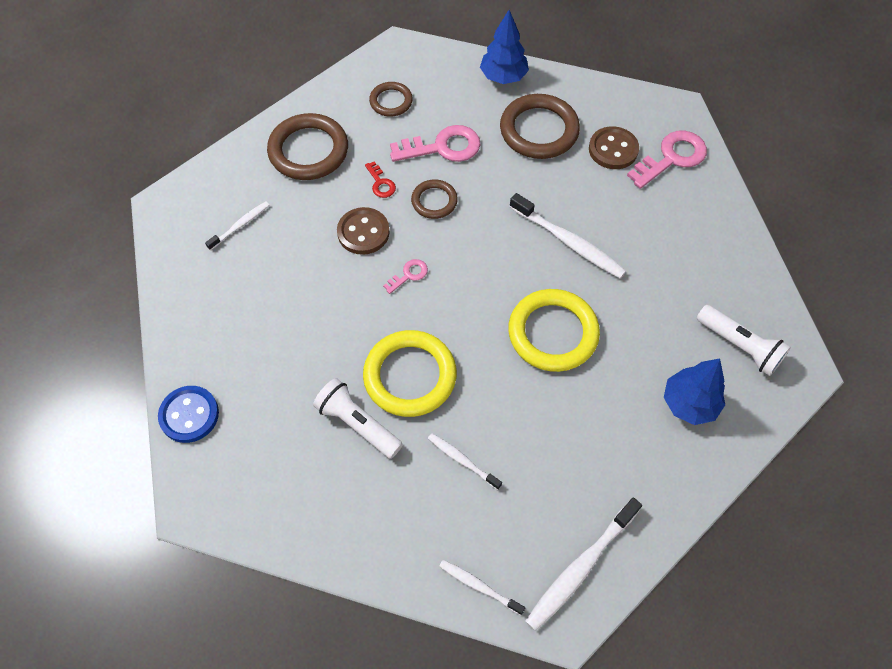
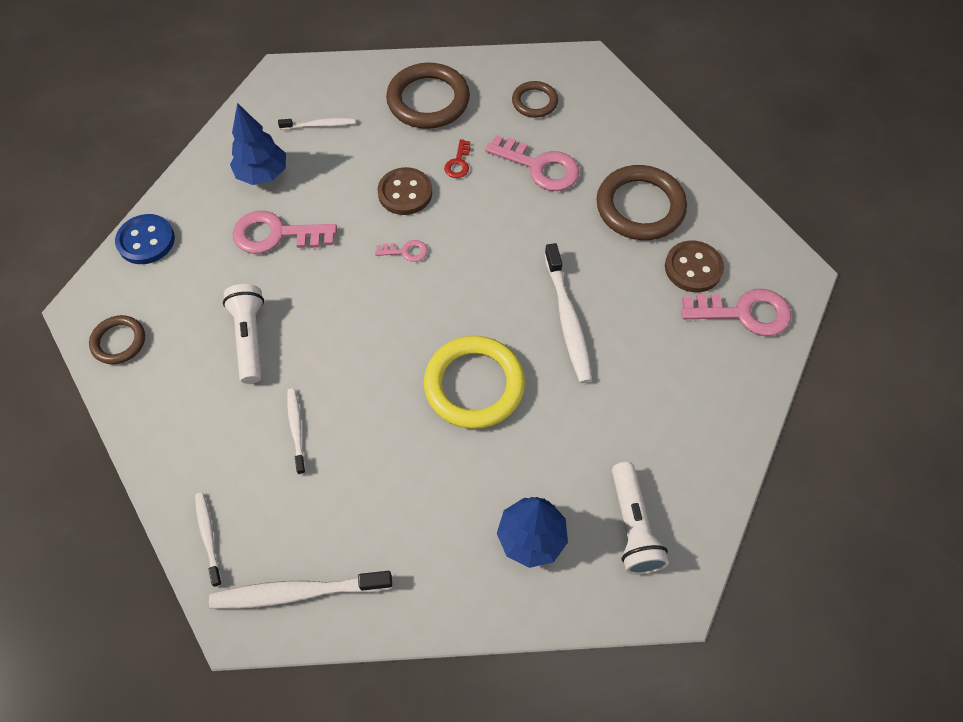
camera: 40 degrees right, 0 degrees up
yellow ring [363,330,457,417] -> none
brown ring [411,180,458,219] -> brown ring moved to [89,315,145,364]
blue tree [480,10,529,84] -> blue tree moved to [230,103,286,185]
none -> pink key [232,211,337,254]

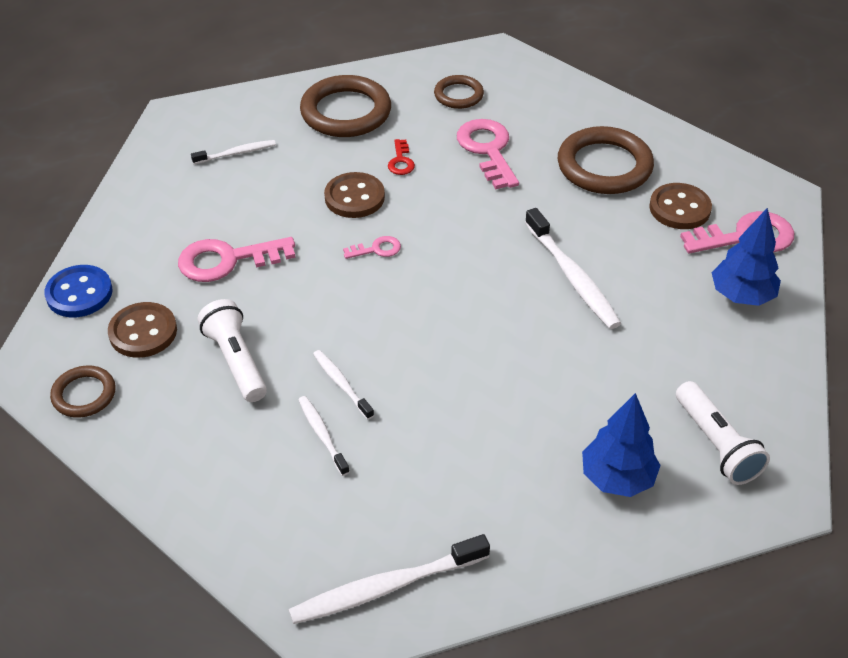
camera: 15 degrees left, 15 degrees down
white toothbrush [195,492,222,587] -> white toothbrush moved to [313,350,374,420]
blue tree [230,103,286,185] -> blue tree moved to [712,208,781,306]
yellow ring [424,336,525,429] -> none
pink key [485,135,580,191] -> pink key turned 120 degrees counterclockwise [457,119,519,189]
none -> brown button [108,302,177,358]

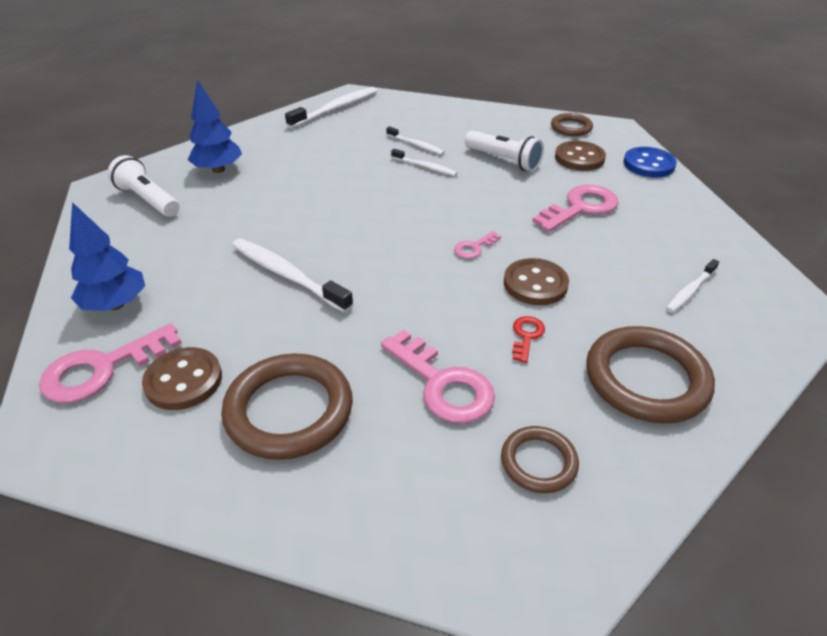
camera: 155 degrees right, 5 degrees down
red key [388,139,415,175] -> red key turned 45 degrees clockwise [512,316,545,363]

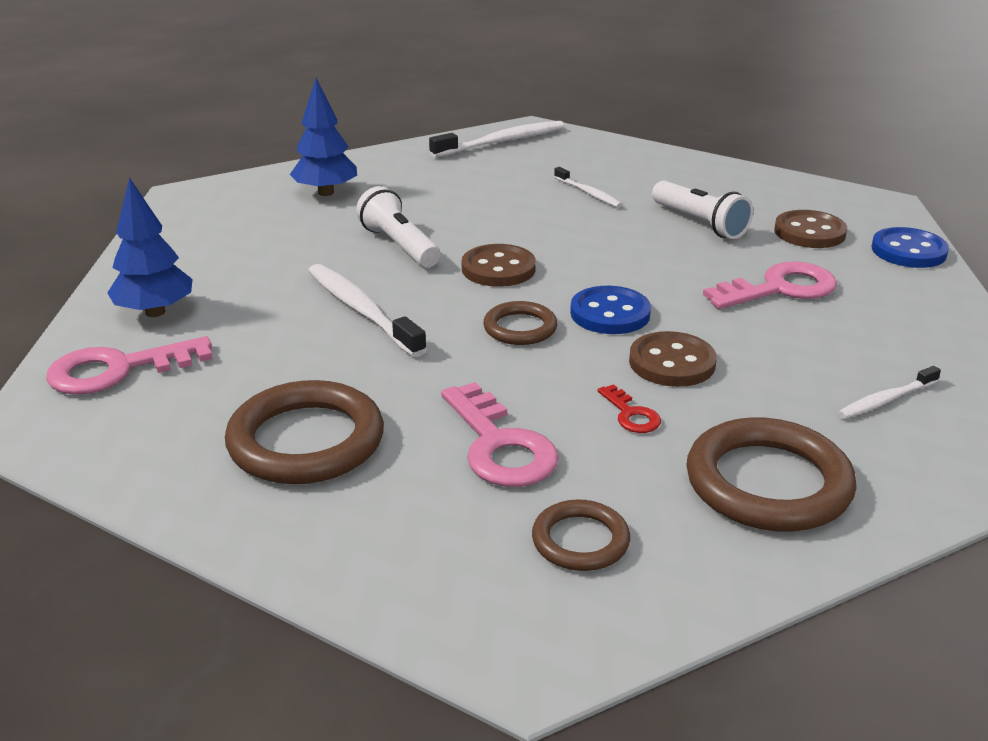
camera: 15 degrees right, 10 degrees down
white flashlight [108,155,180,217] -> white flashlight moved to [356,186,440,268]
brown button [142,347,222,410] -> brown button moved to [462,244,536,287]
white toothbrush [391,149,458,176] -> none
pink key [454,231,501,259] -> blue button [570,286,651,334]
red key [512,316,545,363] -> red key turned 120 degrees clockwise [598,384,661,433]
brown ring [551,113,593,136] -> brown ring moved to [483,301,557,345]

